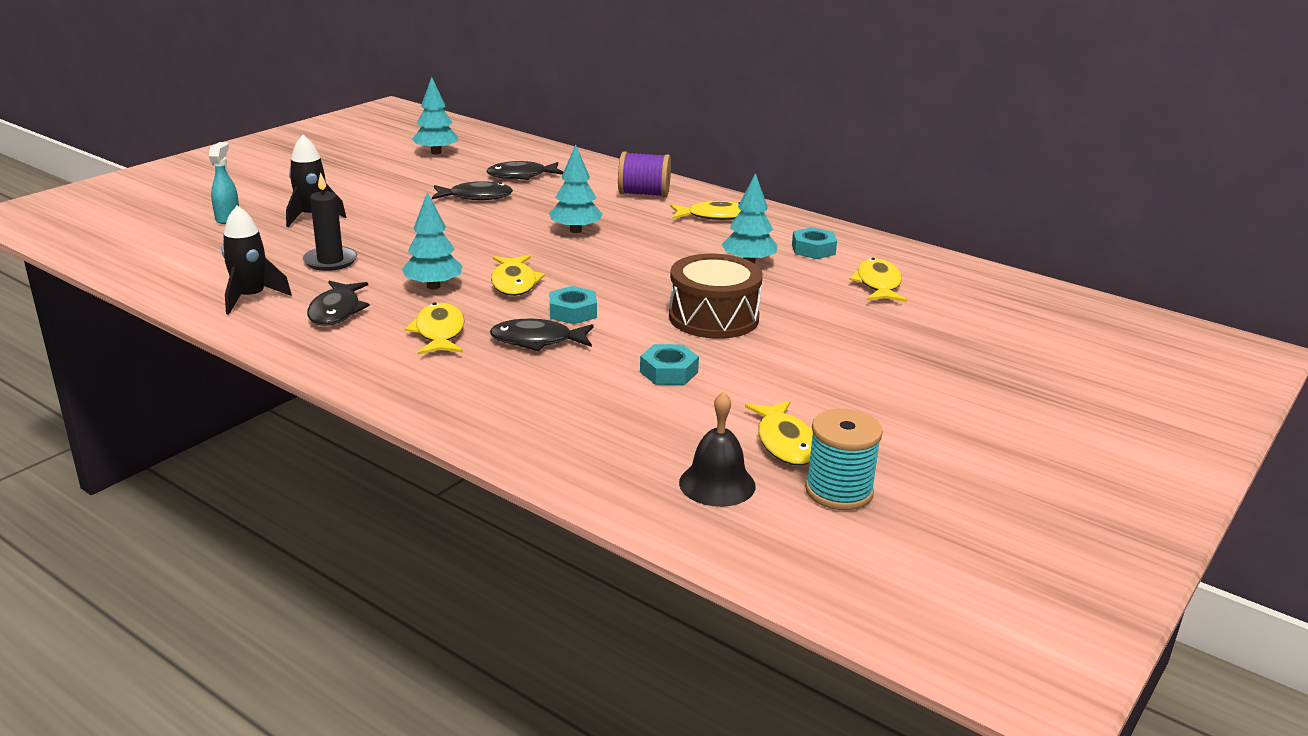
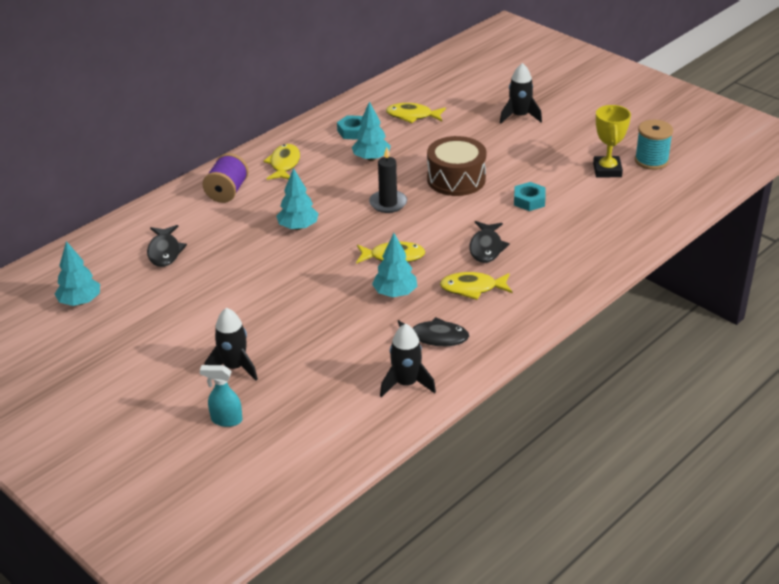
camera: 80 degrees left, 10 degrees up
black candle [303,172,357,271] -> black candle moved to [369,147,407,213]
black fish [432,181,513,200] -> none
turquoise nut [550,286,597,324] -> none
black bell [679,391,756,507] -> none
yellow fish [745,400,813,466] -> yellow trophy [593,105,631,177]
none -> black rocket [500,63,542,124]

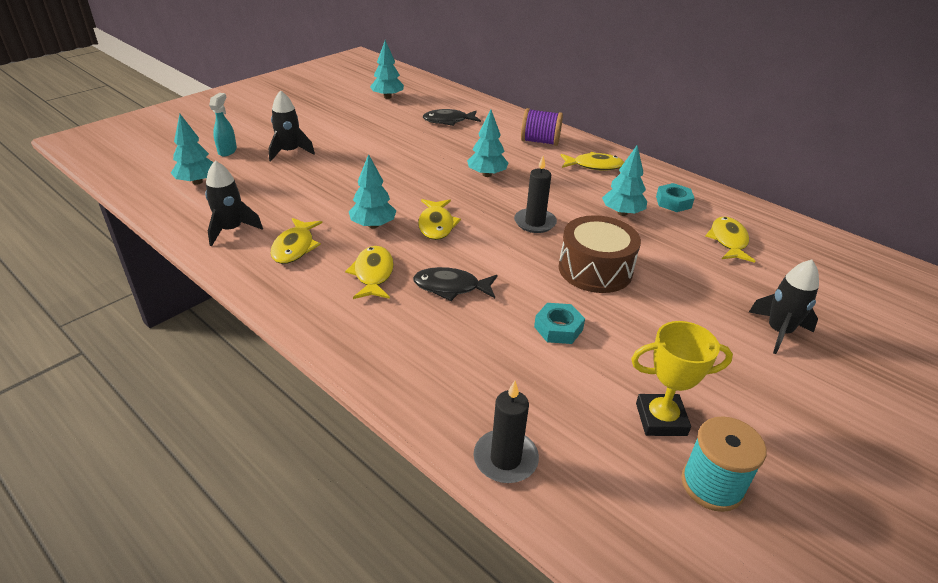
camera: 85 degrees right, 0 degrees up
black fish [398,317,469,346] -> yellow fish [270,218,322,264]
none -> turquoise tree [171,114,214,185]
none -> black candle [474,381,539,483]

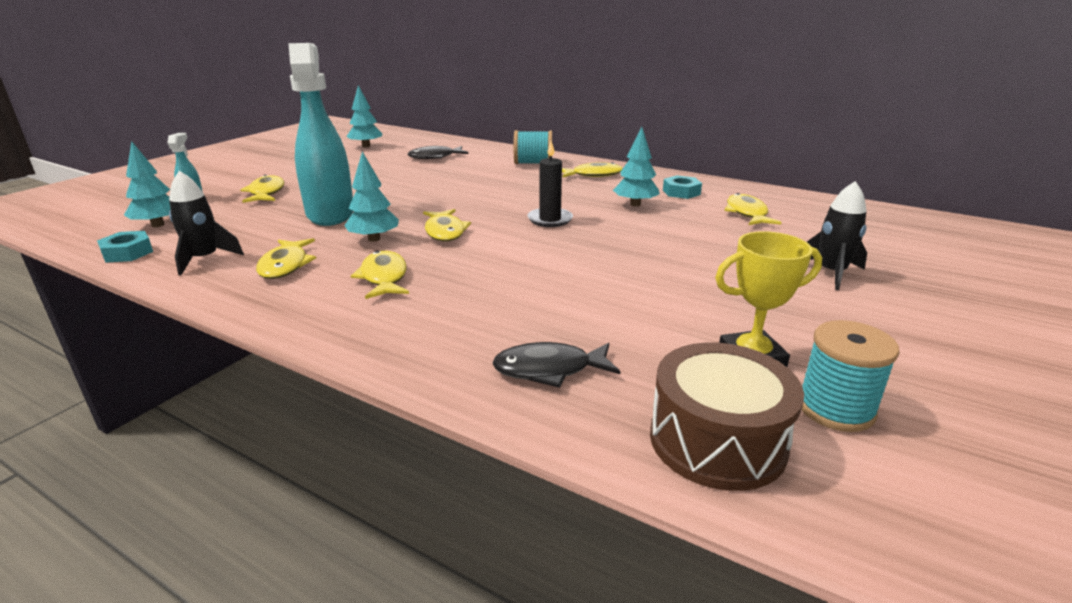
camera: 10 degrees left, 10 degrees down
black rocket [269,90,315,162] -> yellow fish [240,175,284,203]
black fish [413,267,498,301] -> black fish moved to [492,342,621,388]
turquoise tree [467,110,508,177] -> none
black candle [474,381,539,483] -> none
purple spool [521,108,563,146] -> turquoise spool [514,130,552,164]
turquoise nut [534,303,585,344] -> turquoise nut moved to [97,231,153,263]
brown drum [559,215,641,293] -> brown drum moved to [650,342,804,491]
none -> turquoise spray bottle [288,43,353,226]

